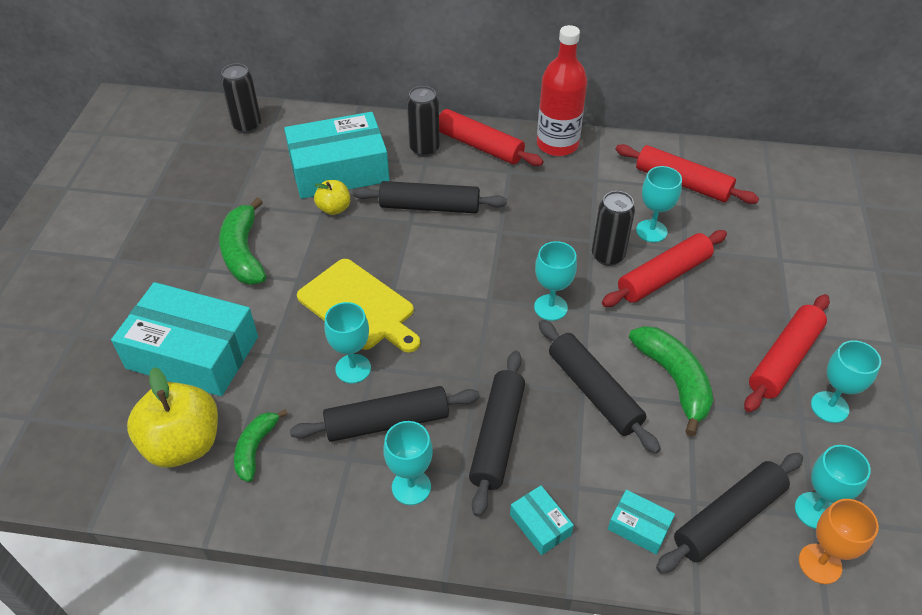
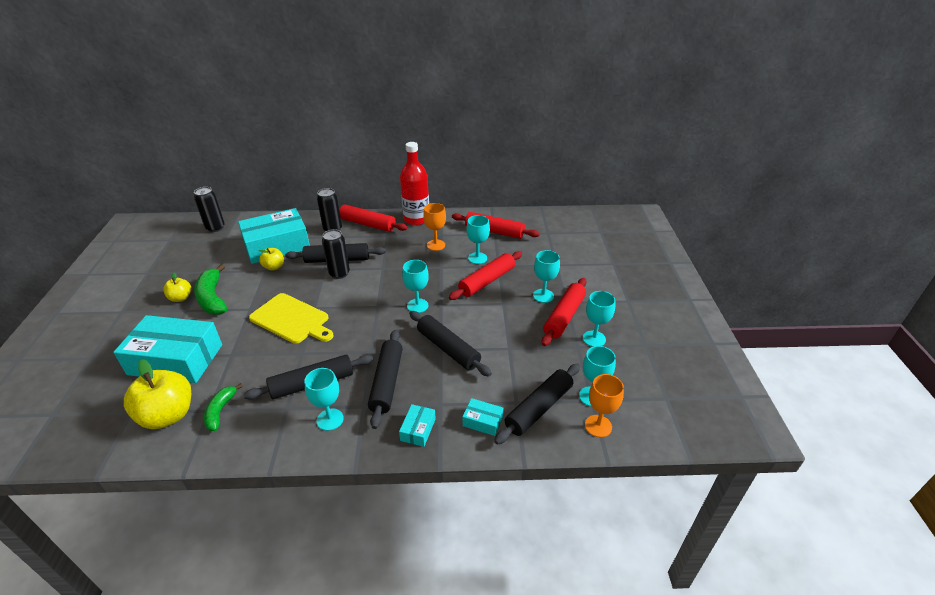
camera: 10 degrees left, 10 degrees down
turquoise goblet [324,302,371,383] -> turquoise goblet moved to [533,250,560,303]
turquoise box [510,485,574,555] -> turquoise box turned 60 degrees clockwise [399,404,436,447]
black can [592,191,635,266] -> black can moved to [322,229,350,279]
green banana [629,326,713,436] -> none
none -> yellow apple [164,272,191,302]
none -> orange goblet [423,203,446,251]

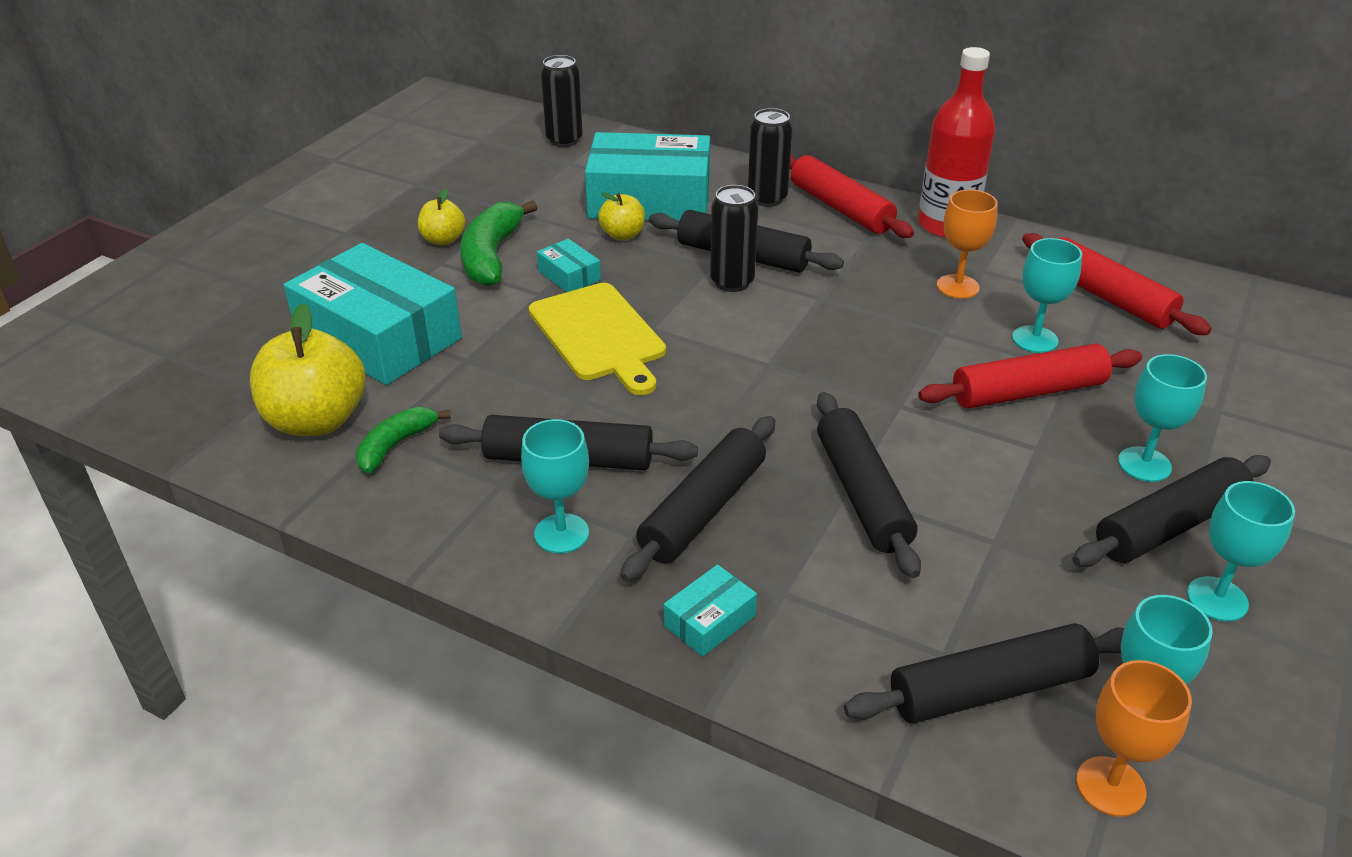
camera: 30 degrees right, 0 degrees up
turquoise goblet [402,260,429,313] -> none
turquoise box [462,398,504,436] -> turquoise box moved to [537,239,601,292]
red rolling pin [542,278,587,346] -> black rolling pin [1072,455,1271,567]

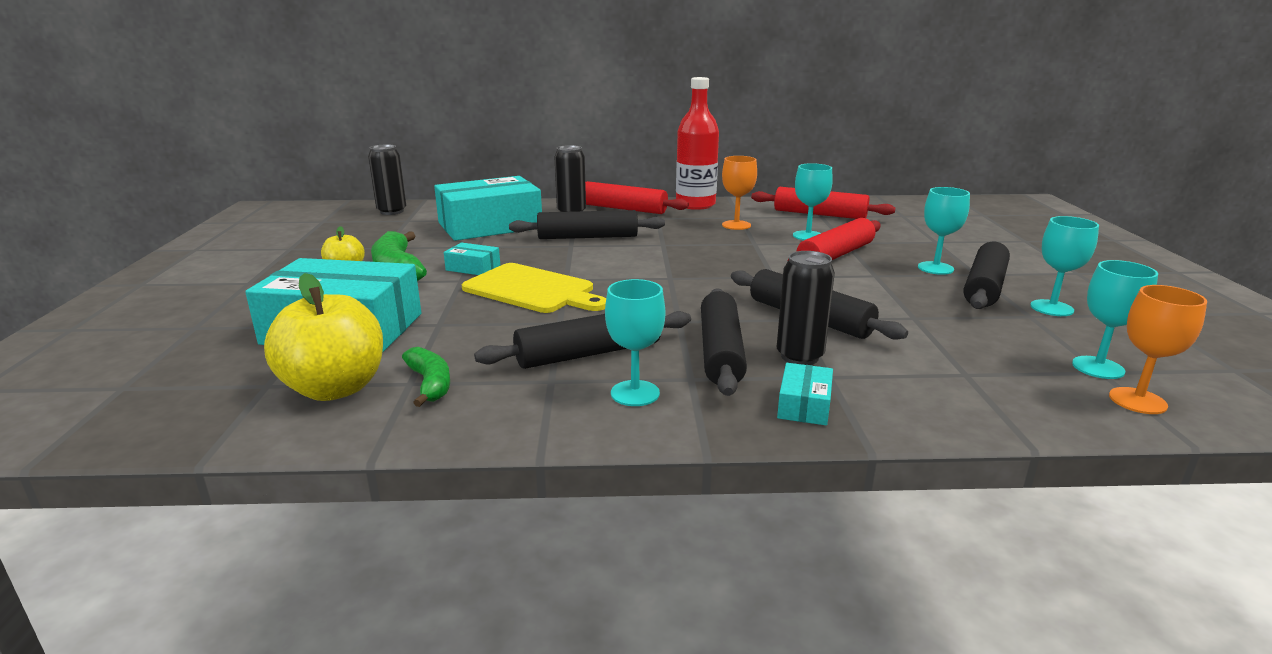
camera: 30 degrees left, 15 degrees down
green banana [356,407,451,473] -> green banana turned 150 degrees clockwise [402,347,450,407]
yellow apple [598,192,645,240] -> none
black can [710,185,758,292] -> black can moved to [777,251,835,365]
black rolling pin [844,623,1124,723] -> none

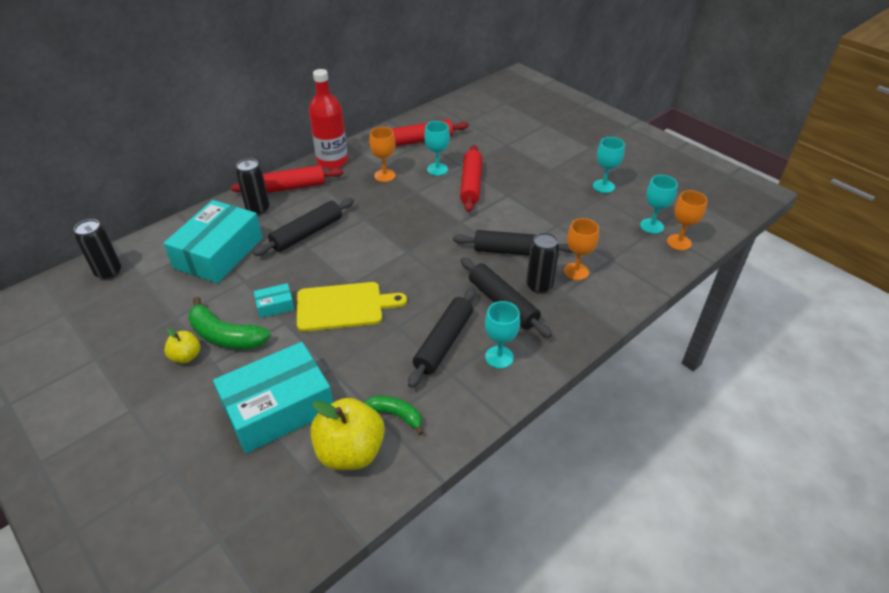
camera: 40 degrees left, 20 degrees up
turquoise box [777,363,833,425] -> none
turquoise goblet [918,187,970,275] -> none
black rolling pin [963,242,1010,309] -> none
none -> orange goblet [564,218,599,280]

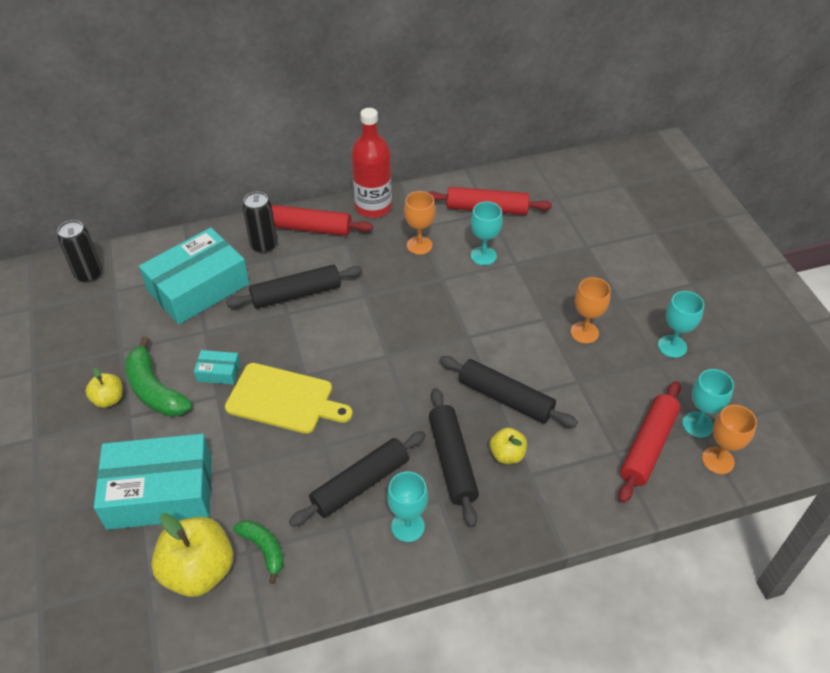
camera: 25 degrees right, 5 degrees up
red rolling pin [460,145,482,212] -> red rolling pin moved to [619,381,681,503]
black can [526,232,559,294] -> yellow apple [490,427,527,464]
orange goblet [564,218,599,280] -> orange goblet moved to [571,277,611,344]

